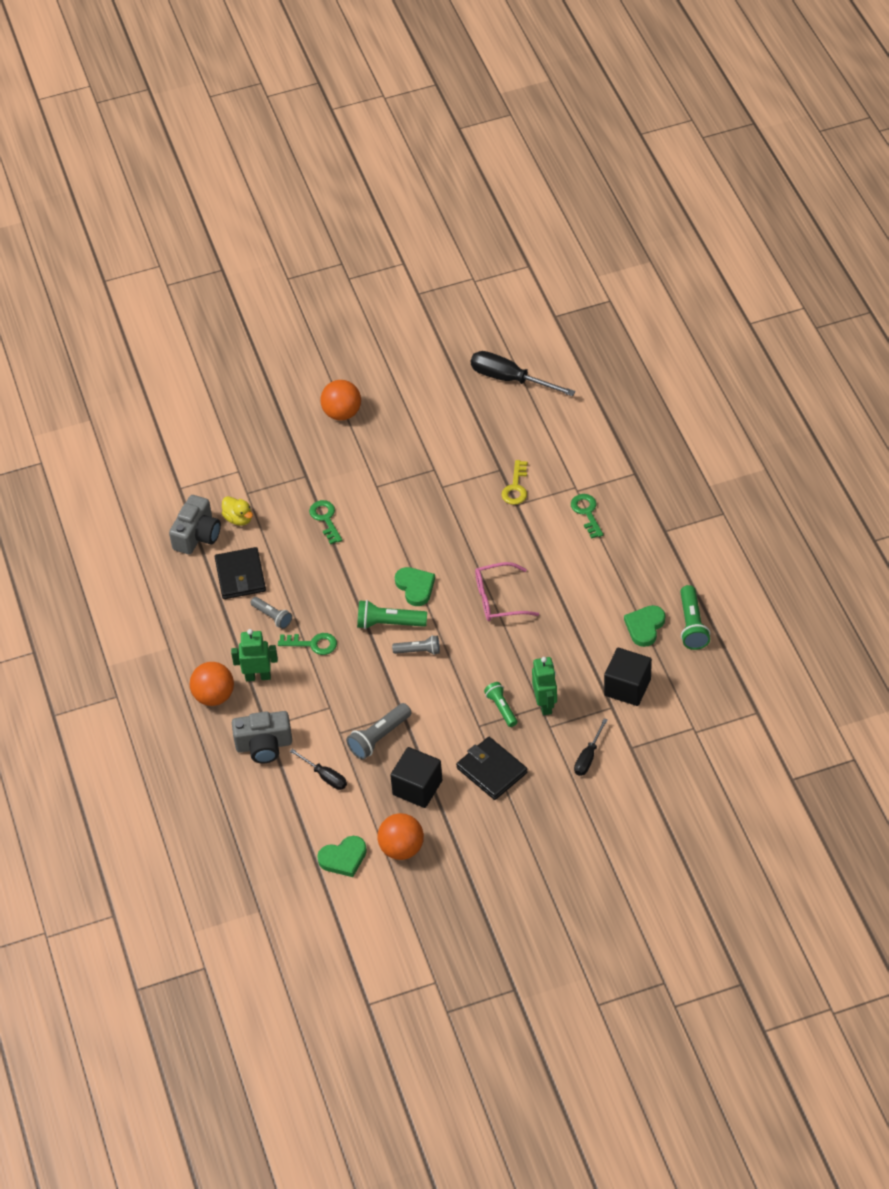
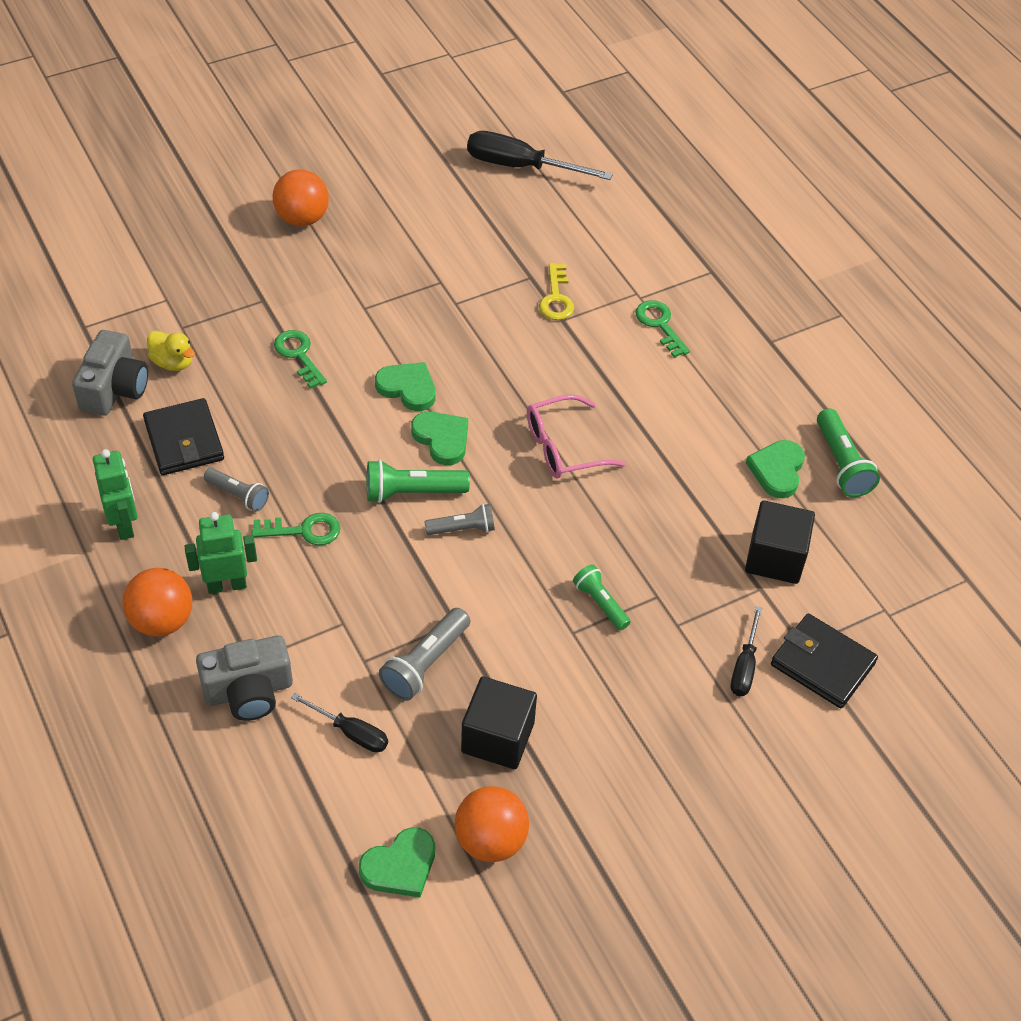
camera: 15 degrees left, 0 degrees up
black wallet [456,737,527,800] -> black wallet moved to [771,614,878,708]
green robot [532,657,557,715] -> green robot moved to [93,449,138,540]
none -> green heart [375,362,436,411]

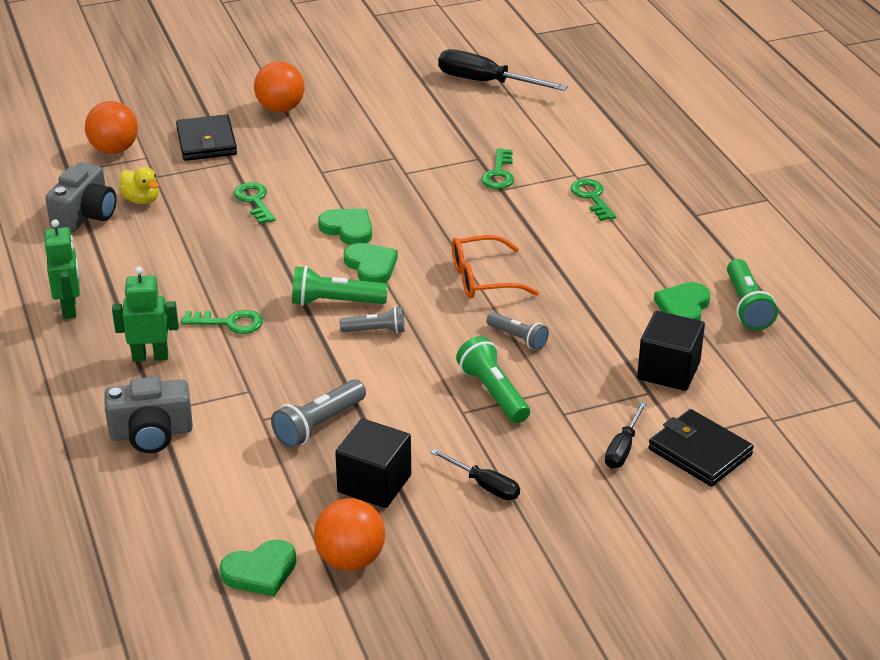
camera: 10 degrees right, 15 degrees down
orange ball [122,568,193,636] -> orange ball moved to [85,101,138,154]
black wallet [143,398,224,475] -> black wallet moved to [176,114,237,161]
grey flashlight [204,468,269,512] -> grey flashlight moved to [487,312,549,350]
black screwdriver [291,693,388,753] -> black screwdriver moved to [430,449,520,500]
pink glasses [527,394,626,478] -> orange glasses [452,235,539,299]
yellow key [539,263,574,320] -> green key [481,148,514,189]
green flashlight [573,564,630,631] -> green flashlight [456,336,530,423], size x1.50

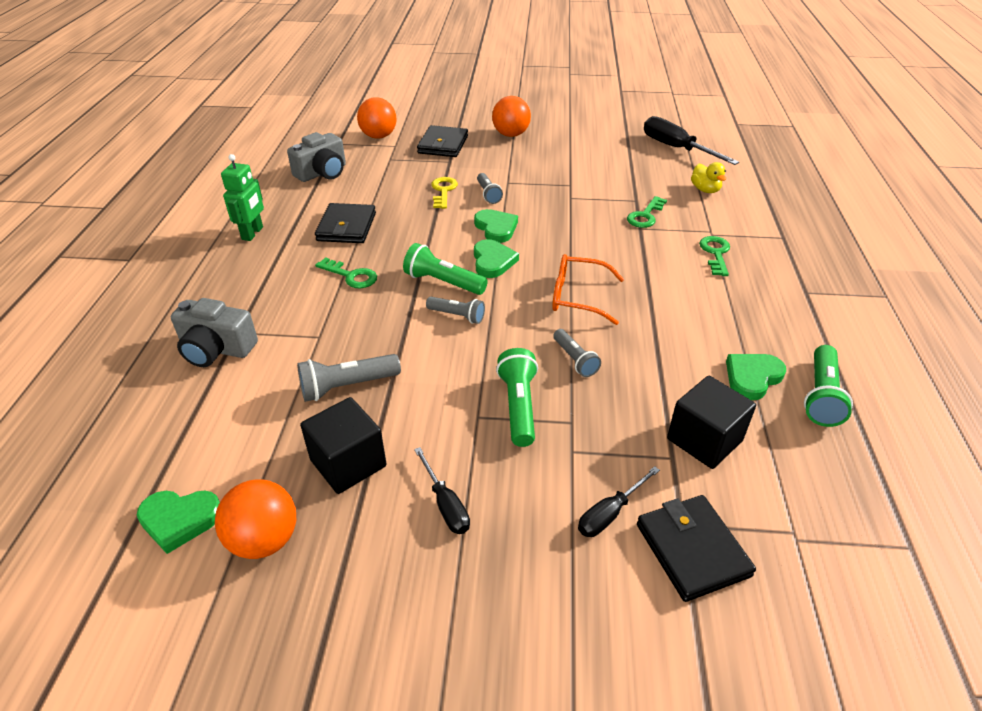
camera: 25 degrees right, 5 degrees up
green robot [112,266,179,362] -> none
yellow duck [119,167,159,204] -> yellow duck moved to [691,162,726,193]
green key [234,182,275,224] -> yellow key [431,177,458,209]
none -> black wallet [315,203,376,243]
none -> grey flashlight [477,173,503,204]

